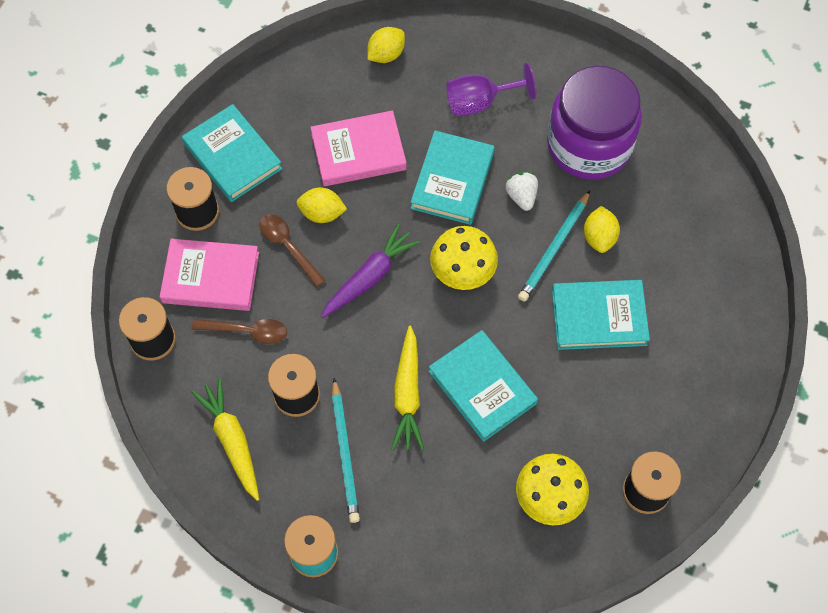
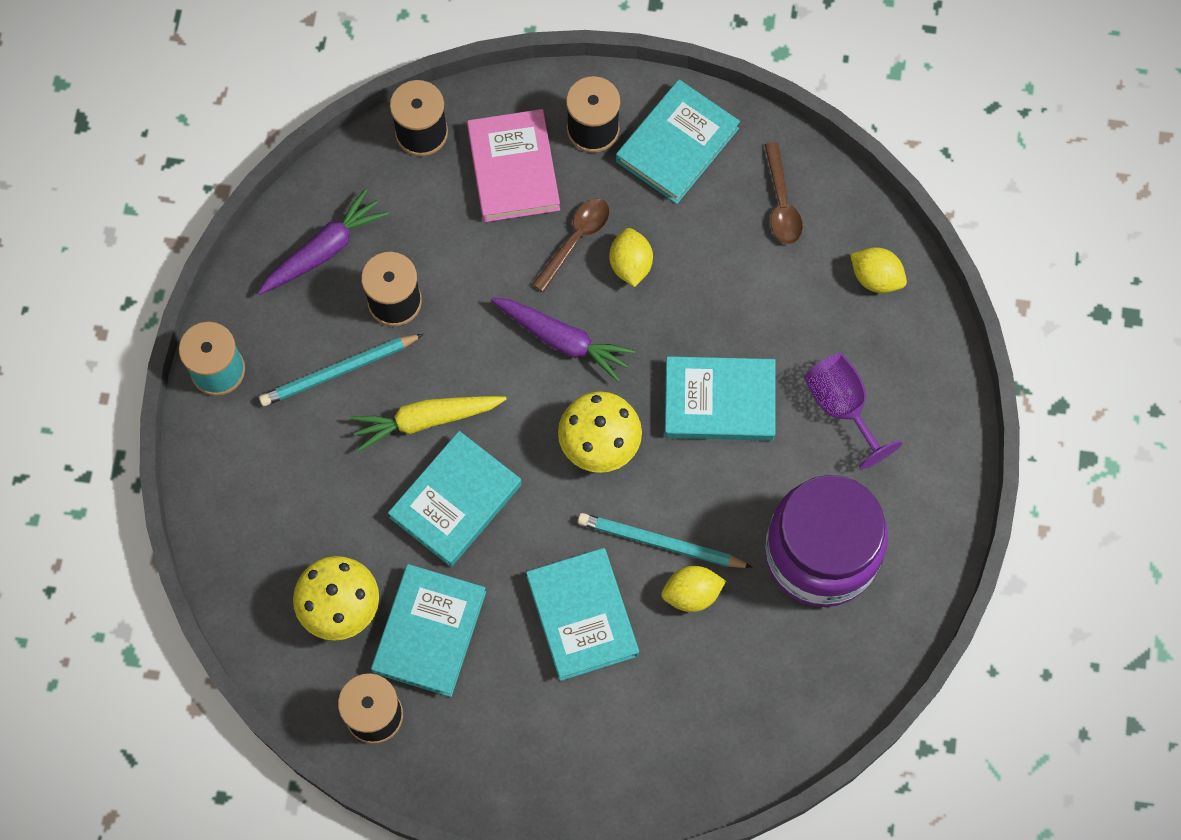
camera: 75 degrees right, 5 degrees up
yellow carrot [191,378,259,501] -> purple carrot [258,189,388,295]
brown spoon [192,319,287,344] -> brown spoon moved to [765,142,803,244]
pink book [310,111,406,186] -> none
white strawberry [505,172,538,211] -> none
none -> turquoise book [371,564,486,697]

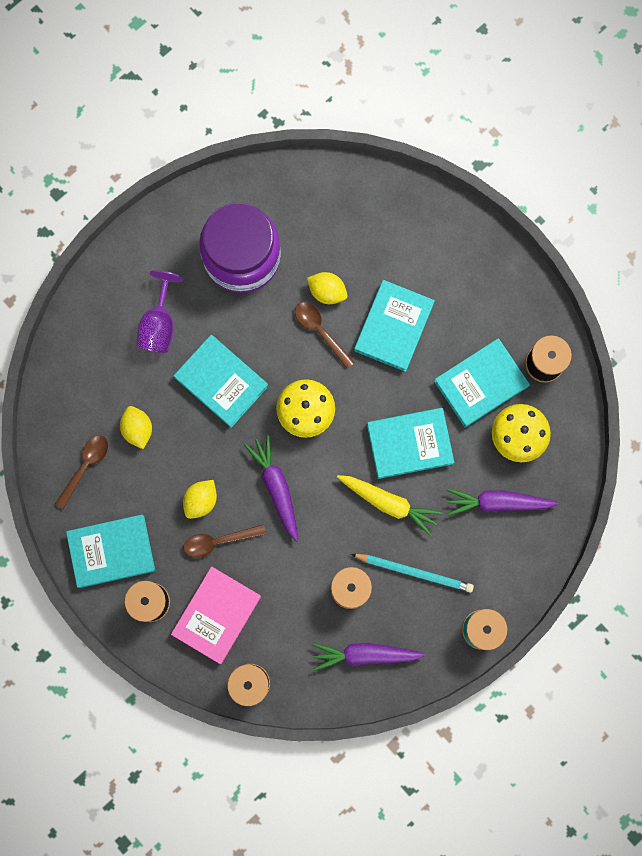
camera: 140 degrees left, 10 degrees up
turquoise pencil [578,513,753,568] -> brown spoon [295,302,355,369]
yellow lemon [850,247,907,293] -> yellow lemon moved to [120,406,152,449]
none -> purple carrot [447,489,559,516]

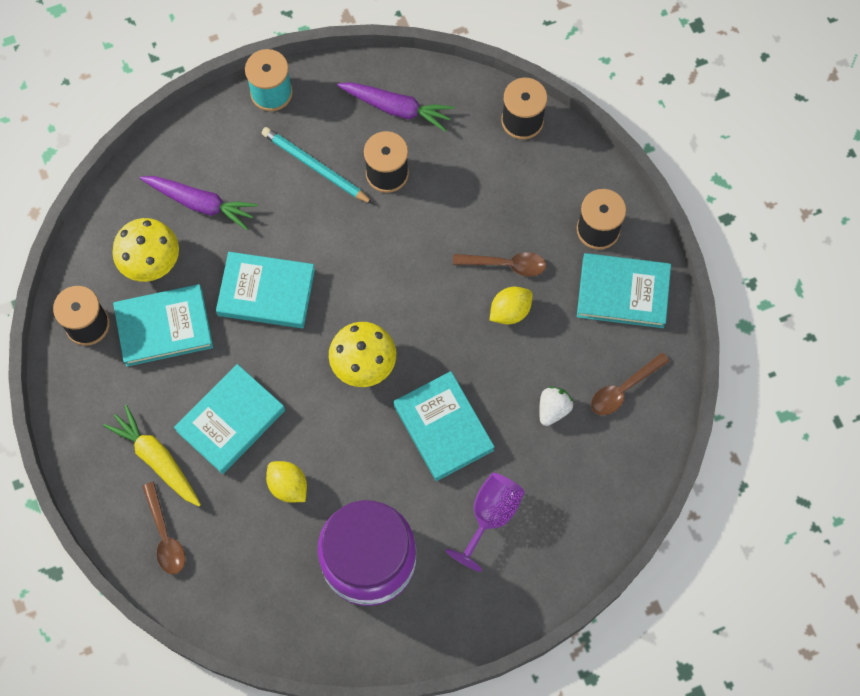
camera: 160 degrees left, 10 degrees down
yellow lemon [120,406,152,449] -> white strawberry [539,387,573,426]
pink book [171,567,261,664] -> none
purple carrot [244,435,298,542] -> none
brown spoon [295,302,355,369] -> brown spoon moved to [142,482,185,574]
yellow carrot [337,475,442,536] -> yellow carrot moved to [103,405,201,506]

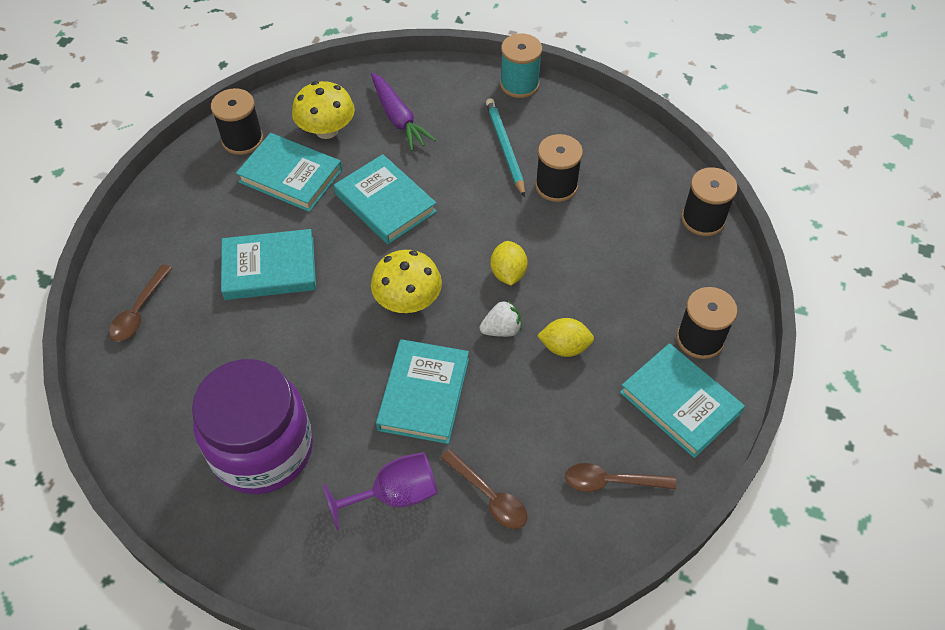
camera: 40 degrees right, 15 degrees down
yellow carrot [103,405,201,506] -> none
yellow lemon [266,461,307,502] -> yellow lemon moved to [491,241,528,285]
purple carrot [337,82,455,132] -> none
brown spoon [453,252,546,276] -> brown spoon moved to [440,449,528,529]
white strawberry [539,387,573,426] -> white strawberry moved to [480,300,522,337]

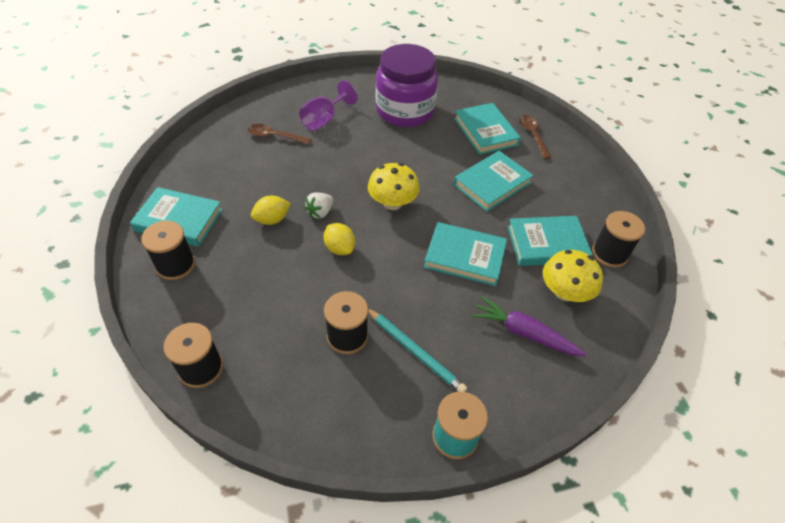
camera: 145 degrees right, 5 degrees down
turquoise book [376,339,469,444] -> turquoise book moved to [454,103,521,155]
brown spoon [565,463,676,492] -> none

